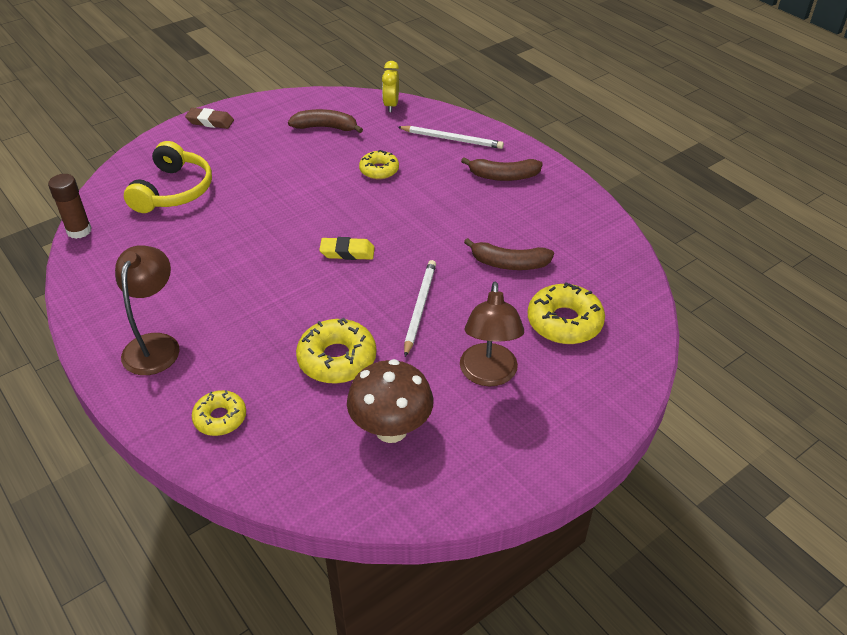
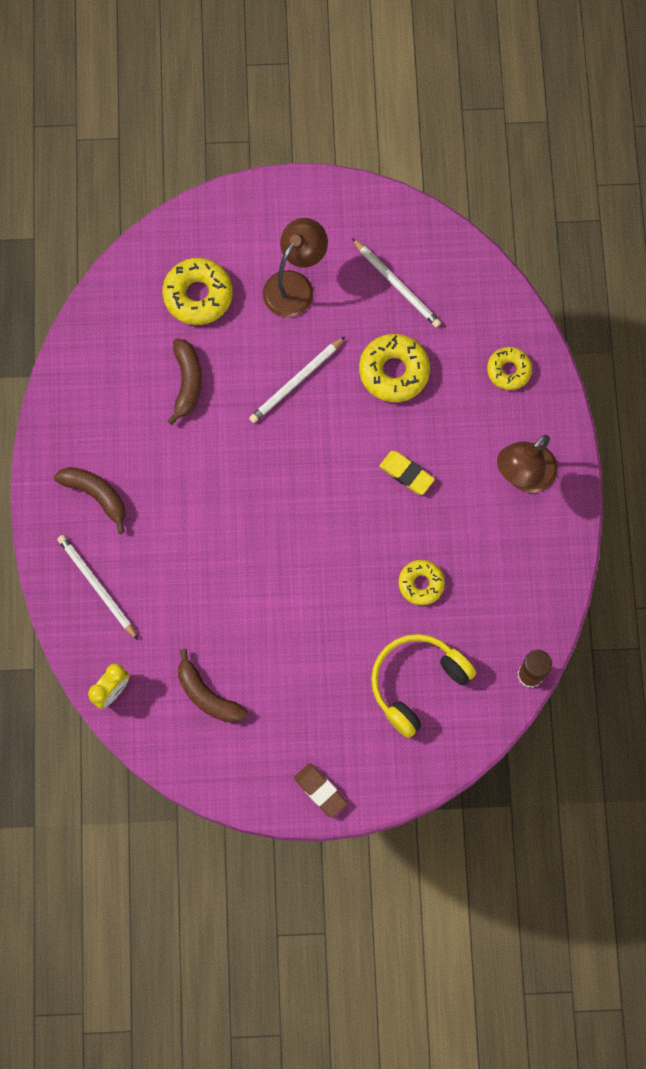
camera: 145 degrees left, 30 degrees up
yellow eraser [319,237,375,260] -> yellow eraser moved to [379,451,435,495]
brown mushroom [347,359,434,443] -> white pencil [352,238,441,328]
yellow donut [359,150,399,180] -> yellow donut moved to [398,560,445,605]
brown banana [464,238,554,270] -> brown banana turned 45 degrees clockwise [168,338,202,425]

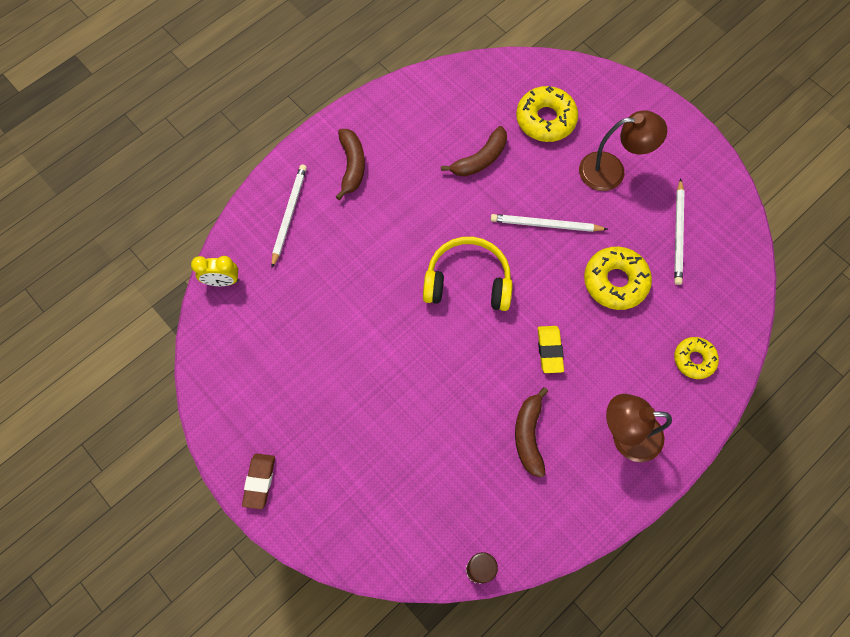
camera: 50 degrees right, 5 degrees down
brown banana [178,649,248,723] -> brown banana moved to [515,387,548,478]
yellow headphones [371,634,476,738] -> yellow headphones moved to [423,237,513,311]
yellow donut [398,560,445,605] -> none

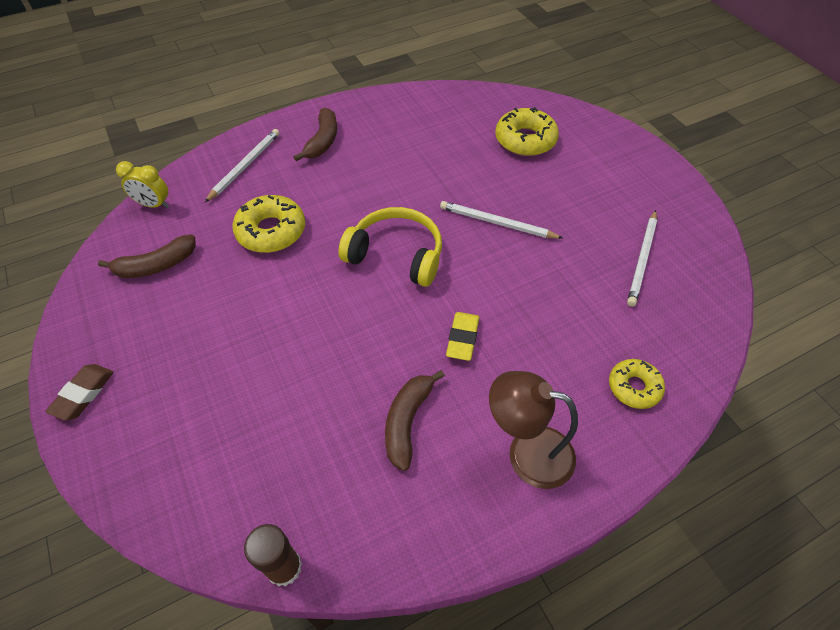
camera: 15 degrees right, 15 degrees down
brown banana [441,126,507,177] -> brown banana moved to [98,234,196,278]
brown lamp [579,111,667,191] -> none
yellow donut [584,247,652,310] -> yellow donut moved to [232,195,305,253]

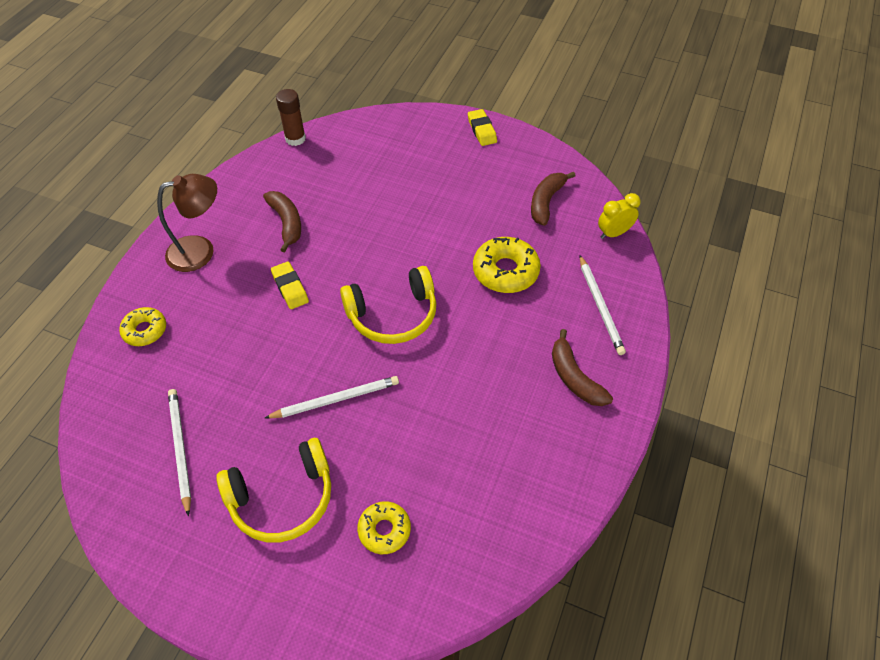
camera: 140 degrees right, 0 degrees up
brown eraser [45,364,114,421] -> yellow eraser [468,109,497,146]
yellow donut [495,107,559,156] -> yellow donut [357,501,411,554], size x0.63
none -> yellow headphones [216,438,331,542]

